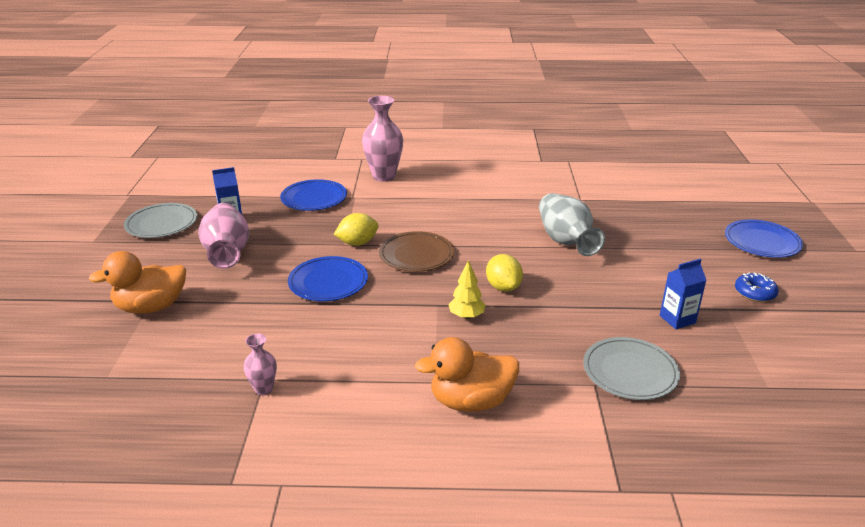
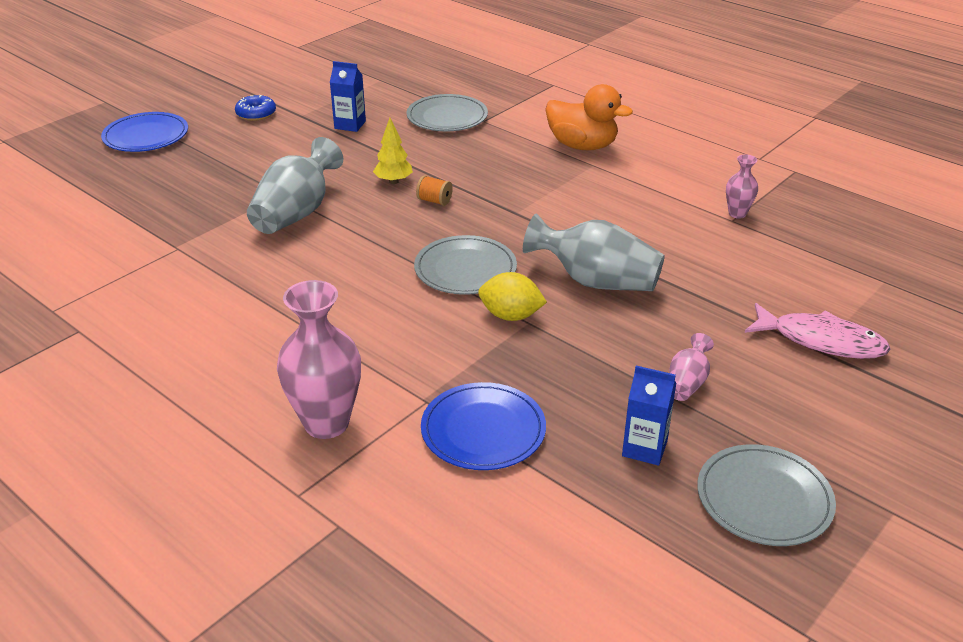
camera: 140 degrees left, 5 degrees up
orange duck [88,251,186,313] -> pink fish [745,303,891,359]
pink vase [198,203,249,269] -> pink vase [669,333,714,401], size x0.51
blue plate [288,256,368,301] -> grey vase [523,213,665,291]
brown plate [379,231,454,272] -> grey plate [414,235,517,295]
yellow tree [448,260,486,319] -> yellow tree moved to [373,118,413,184]
yellow lemon [486,254,523,292] -> orange spool [416,175,453,206]

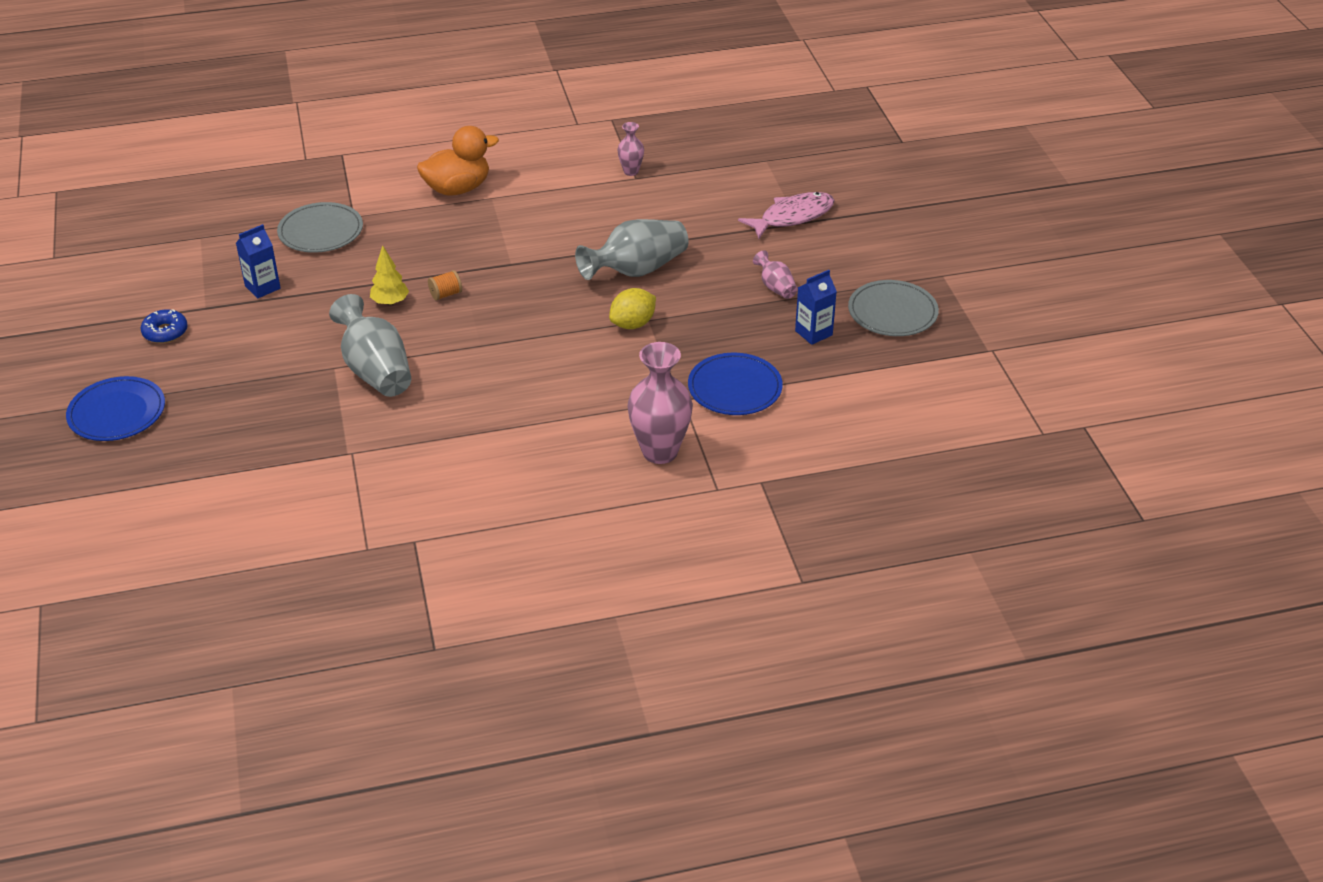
camera: 55 degrees left, 5 degrees up
grey plate [414,235,517,295] -> none

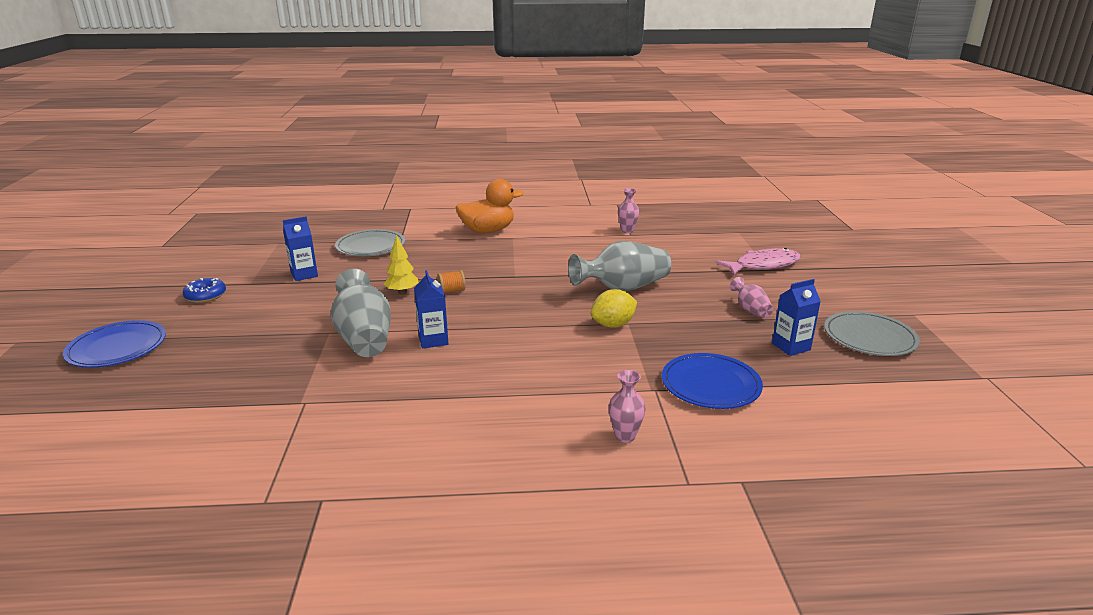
camera: 10 degrees right, 15 degrees down
pink vase [627,342,693,464] -> pink vase [609,370,646,443], size x0.51
none -> blue carton [414,270,449,349]

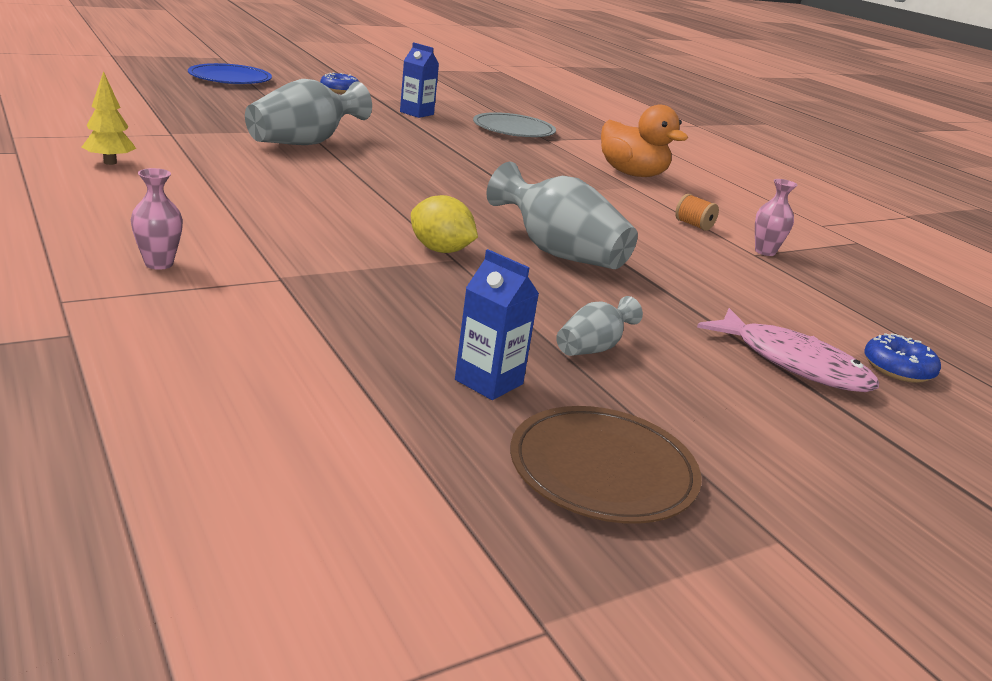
camera: 60 degrees right, 0 degrees up
yellow tree [384,235,419,294] -> yellow tree moved to [82,71,136,165]
blue carton [414,270,449,349] -> none
orange spool [437,270,466,293] -> orange spool moved to [675,194,719,231]
blue plate [662,353,763,409] -> none
pink vase [730,277,773,318] -> grey vase [556,296,643,356]
grey plate [824,311,920,356] -> brown plate [510,406,702,524]
none -> blue donut [864,333,941,383]

